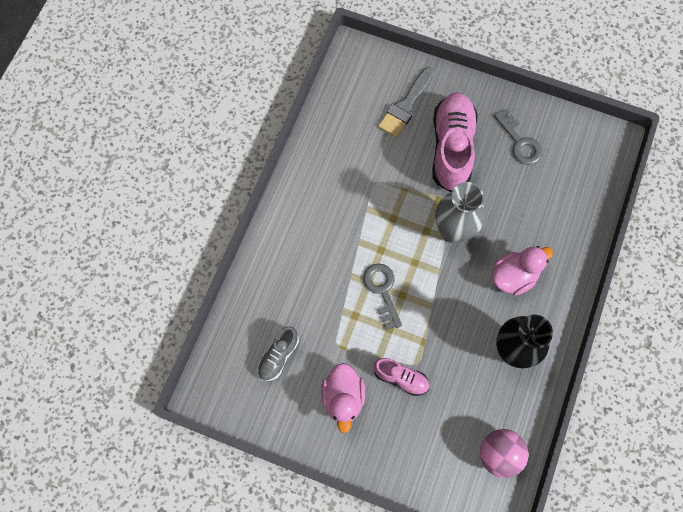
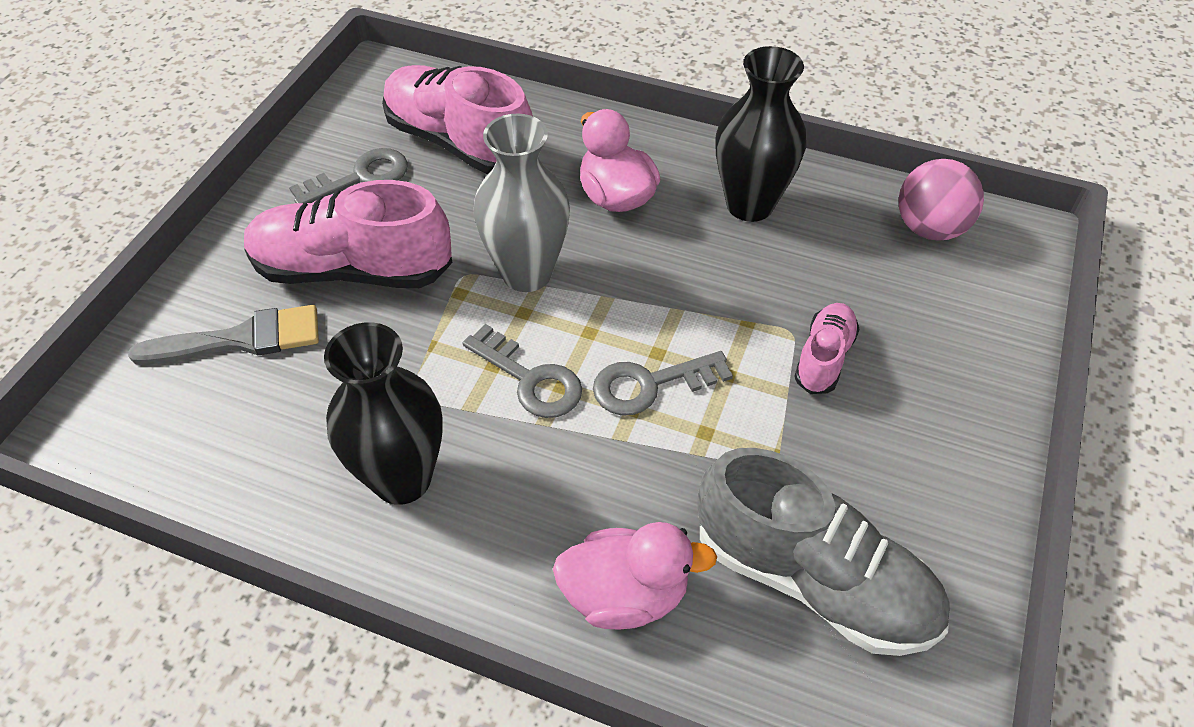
camera: 90 degrees left, 20 degrees down
grey shoe [257,327,299,381] -> grey shoe [698,448,950,656], size x1.94
pink duck [321,363,365,433] -> pink duck moved to [553,522,717,630]
grey brush [378,67,434,138] -> grey brush turned 45 degrees counterclockwise [128,305,319,365]
none -> black vase [324,322,443,505]
none -> pink shoe [382,65,533,174]
none -> grey key [462,324,582,418]

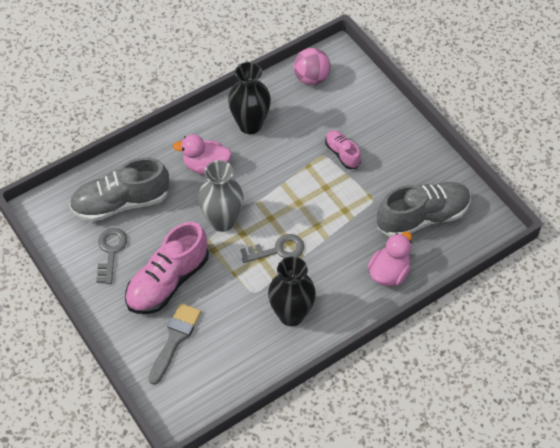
camera: 55 degrees left, 5 degrees up
pink shoe [382,65,533,174] -> grey shoe [69,157,169,222]
grey key [593,351,733,415] -> none

